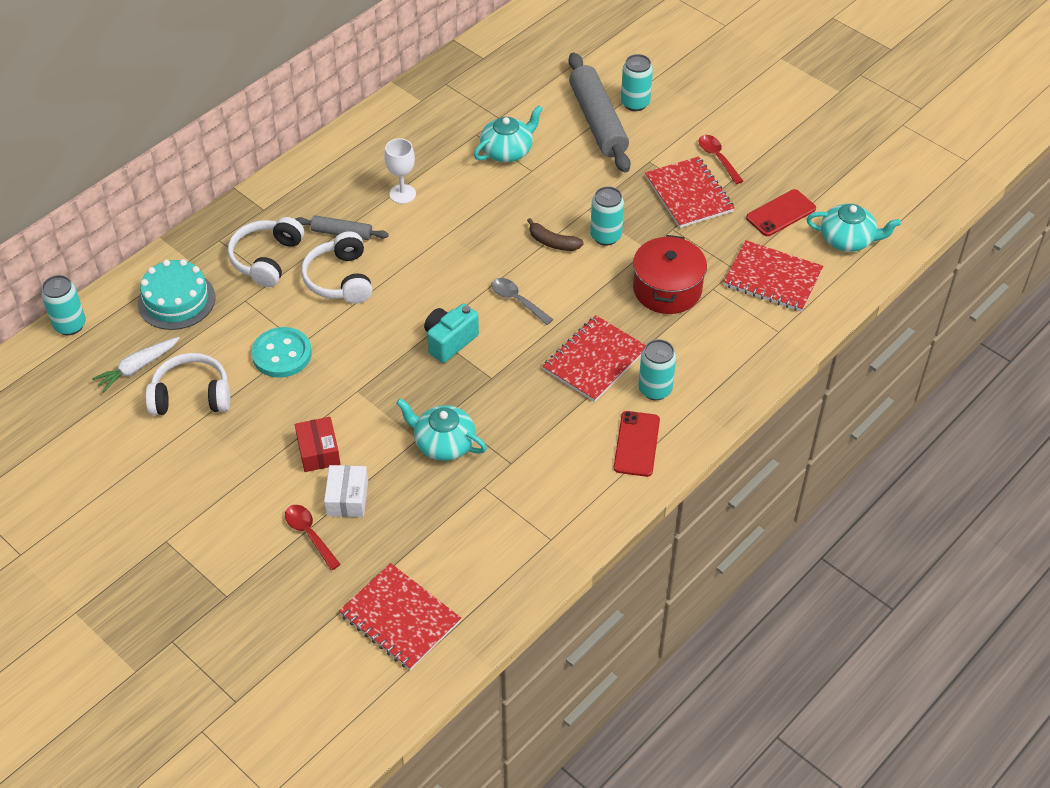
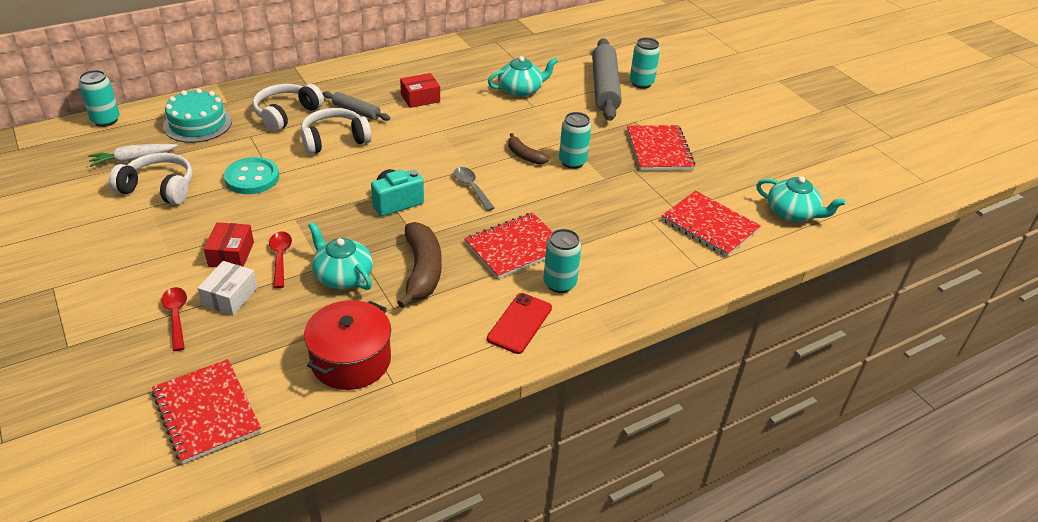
camera: 15 degrees right, 10 degrees down
white headphones [301,231,372,303] -> white headphones turned 60 degrees clockwise [301,108,372,154]
white goblet [384,138,416,204] -> red box [400,73,440,108]
red pot [633,235,707,314] -> red pot moved to [304,300,391,390]
red spoon [699,135,743,184] -> red spoon moved to [269,231,292,288]
red phone [746,189,816,236] -> none
none -> brown banana [397,222,442,308]

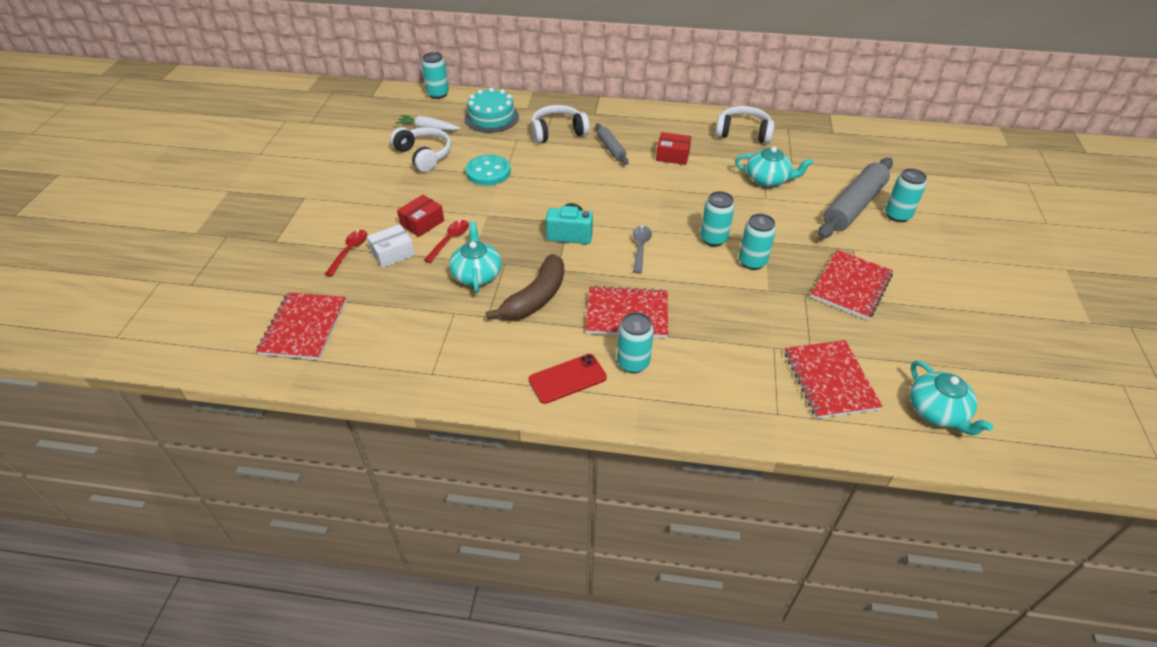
camera: 40 degrees right, 5 degrees up
white headphones [301,108,372,154] -> white headphones moved to [715,106,774,144]
red pot [304,300,391,390] -> none
brown banana [508,133,549,165] -> turquoise can [700,191,735,247]

